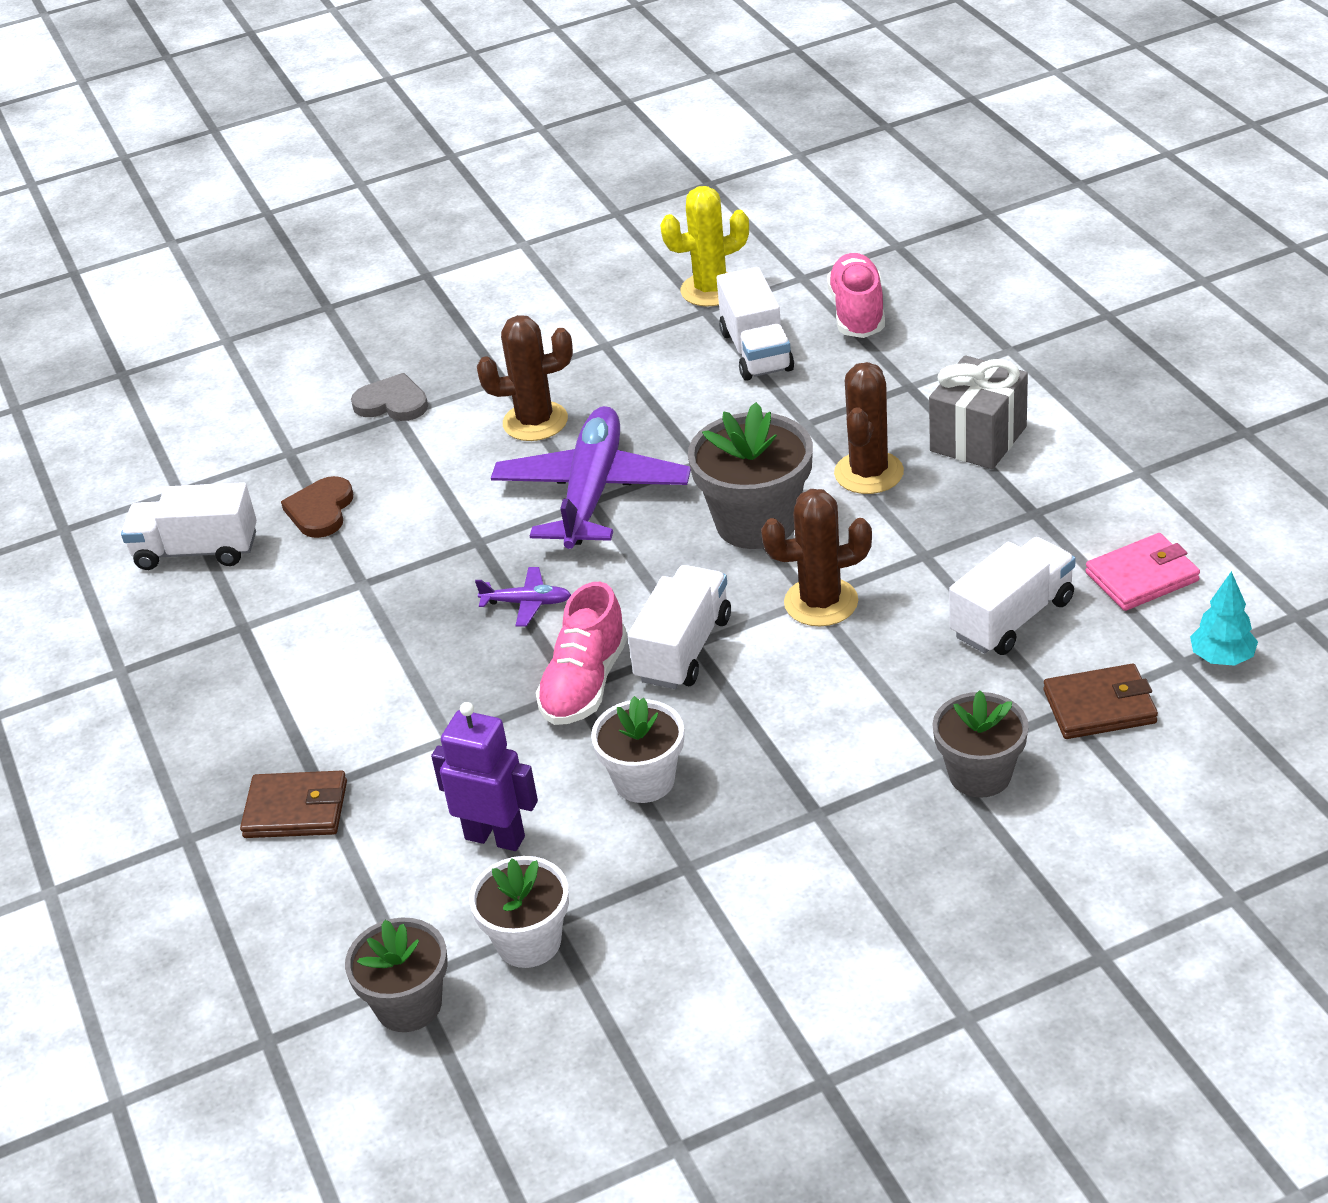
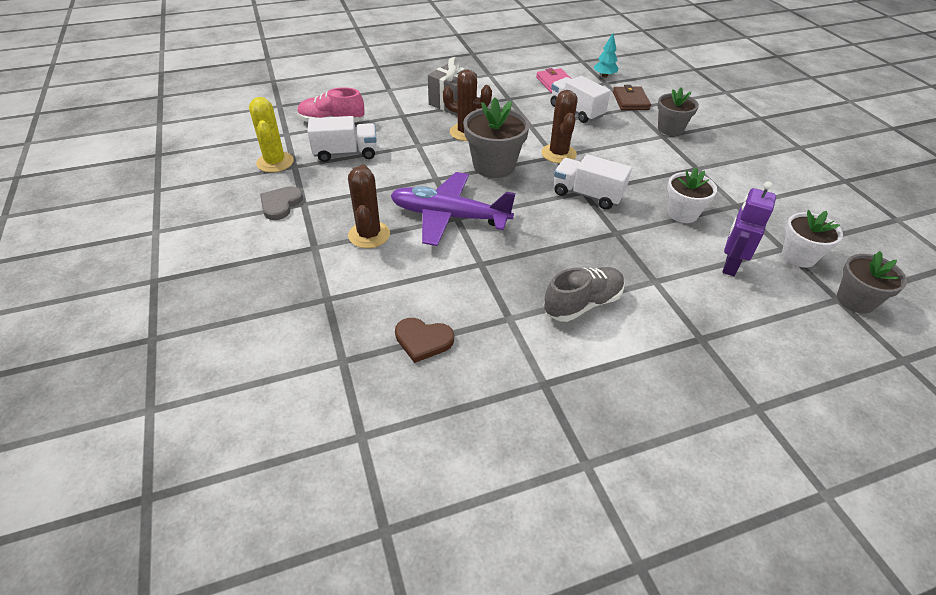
camera: 90 degrees left, 5 degrees up
white truck [121,482,257,570] -> none
brown wallet [240,771,347,838] -> none
grey heart [351,373,428,421] -> grey heart moved to [260,186,303,220]
purple plane [475,567,571,627] -> none
pink shoe [536,582,628,725] -> none
none -> grey shoe [544,267,625,322]

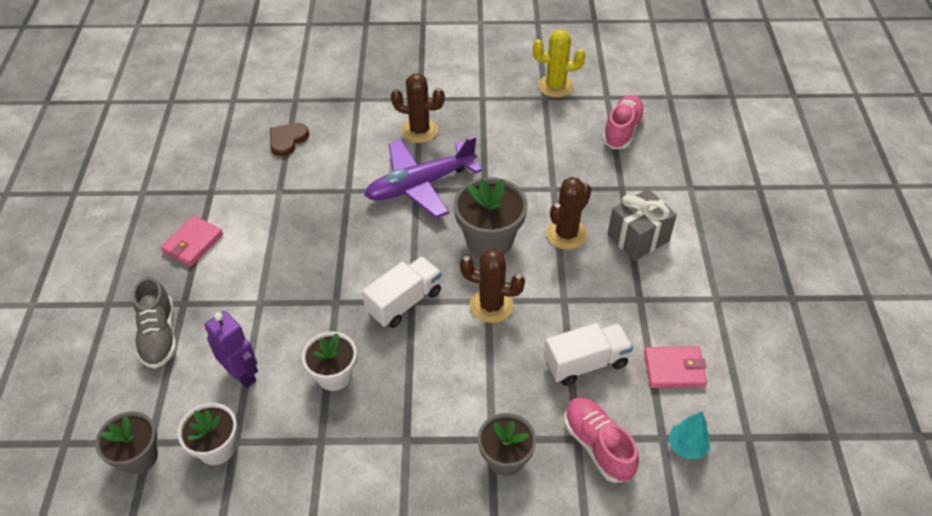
camera: 110 degrees right, 5 degrees up
grey heart [260,186,303,220] -> none
white truck [308,116,377,162] -> none
purple plane [390,172,516,246] -> purple plane turned 150 degrees counterclockwise [364,136,482,218]
grey shoe [544,267,625,322] -> grey shoe moved to [132,277,177,369]
brown wallet [613,85,651,110] -> pink shoe [564,397,639,483]
none -> pink wallet [161,216,223,266]

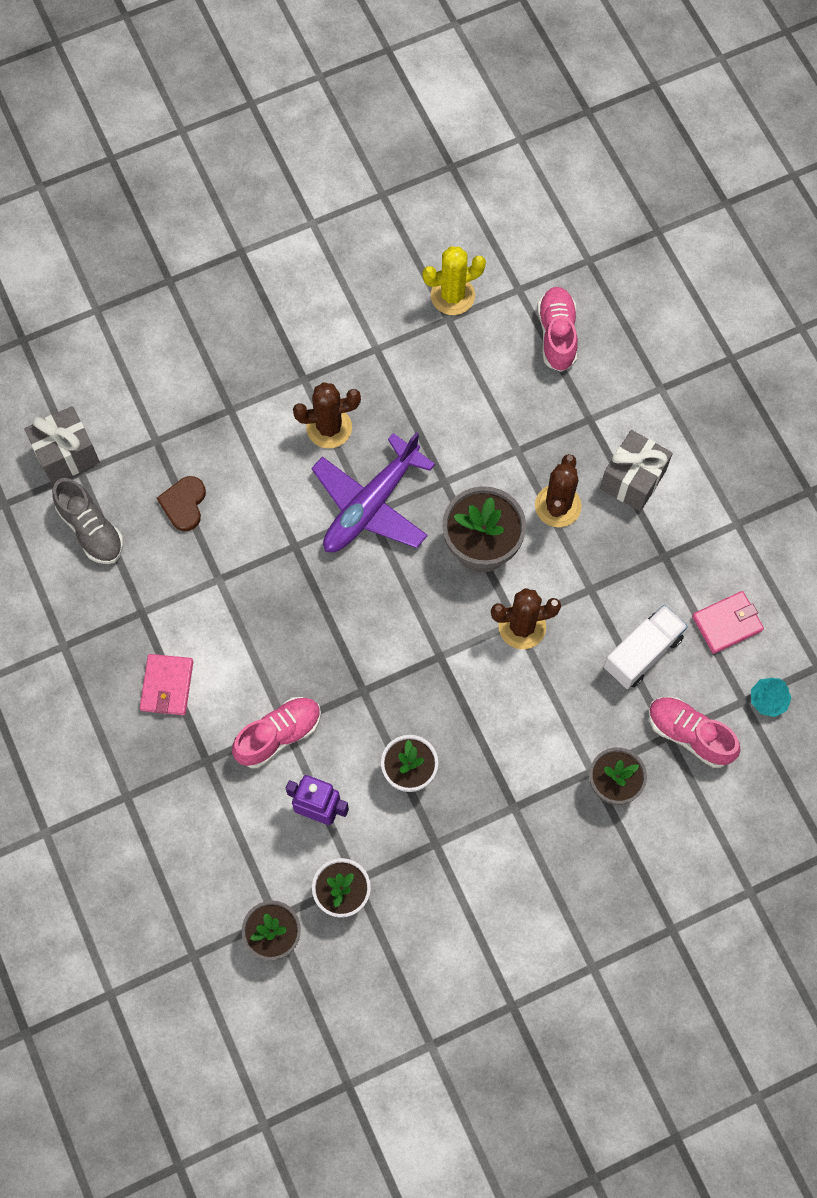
camera: 25 degrees left, 20 degrees up
grey shoe [132,277,177,369] -> grey shoe moved to [52,478,123,564]
white truck [362,256,442,328] -> none
none -> grey gift [24,406,100,485]
none -> pink shoe [232,697,321,768]

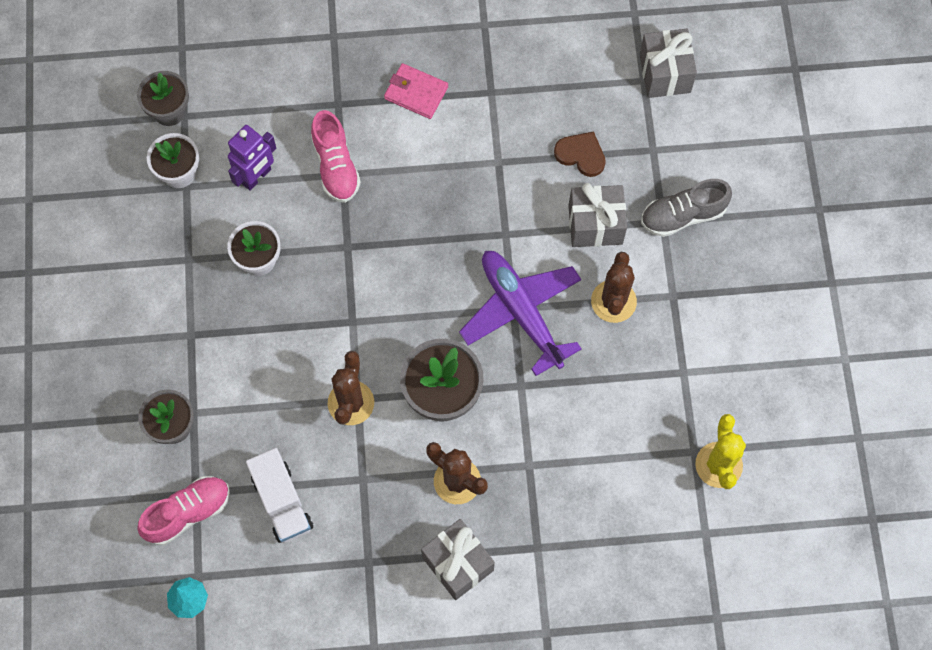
camera: 110 degrees right, 0 degrees up
grey shoe [52,478,123,564] -> grey shoe moved to [641,179,732,237]
pink shoe [538,287,578,372] -> none
pink wallet [692,591,764,654] -> none
none -> grey gift [568,183,627,247]

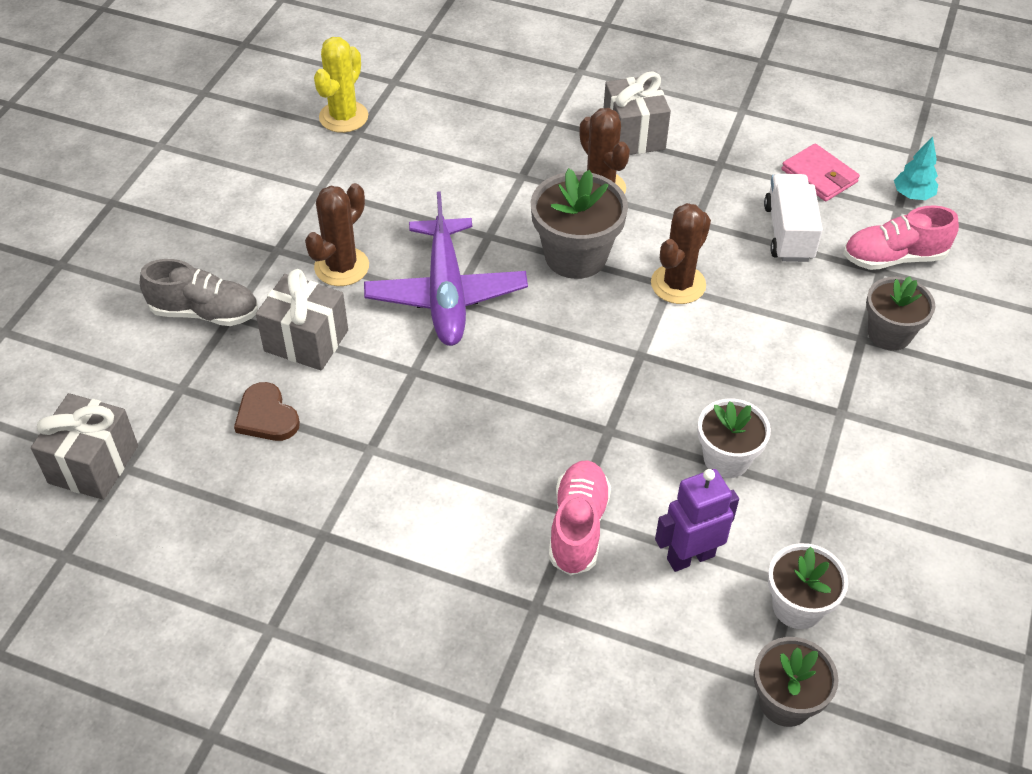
camera: 155 degrees left, 20 degrees down
pink wallet [384,63,448,119] -> pink wallet moved to [782,143,860,202]

